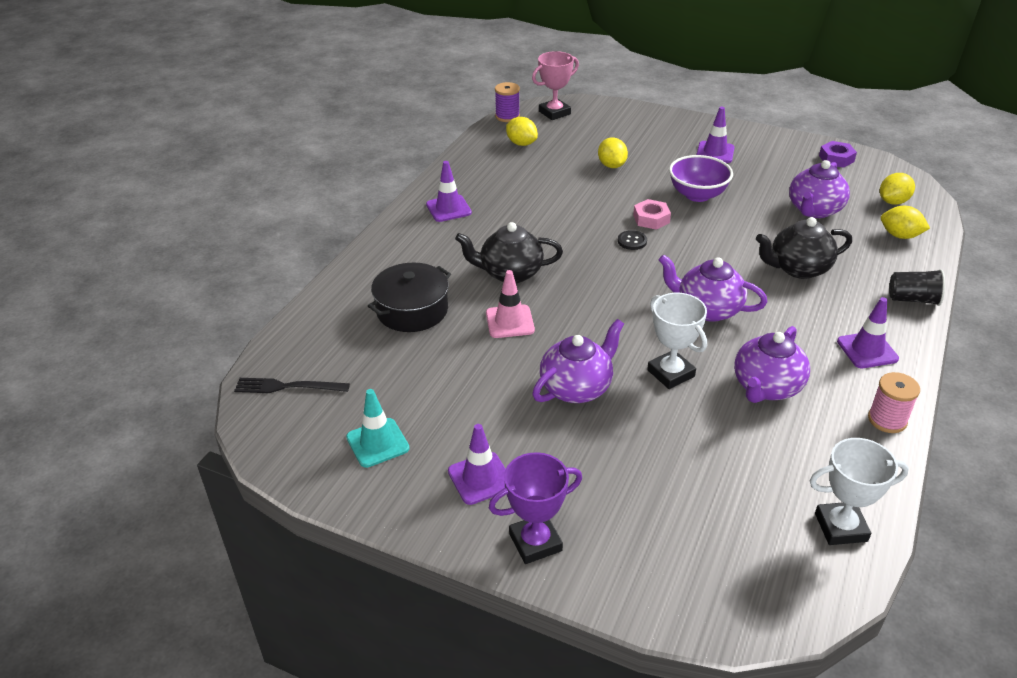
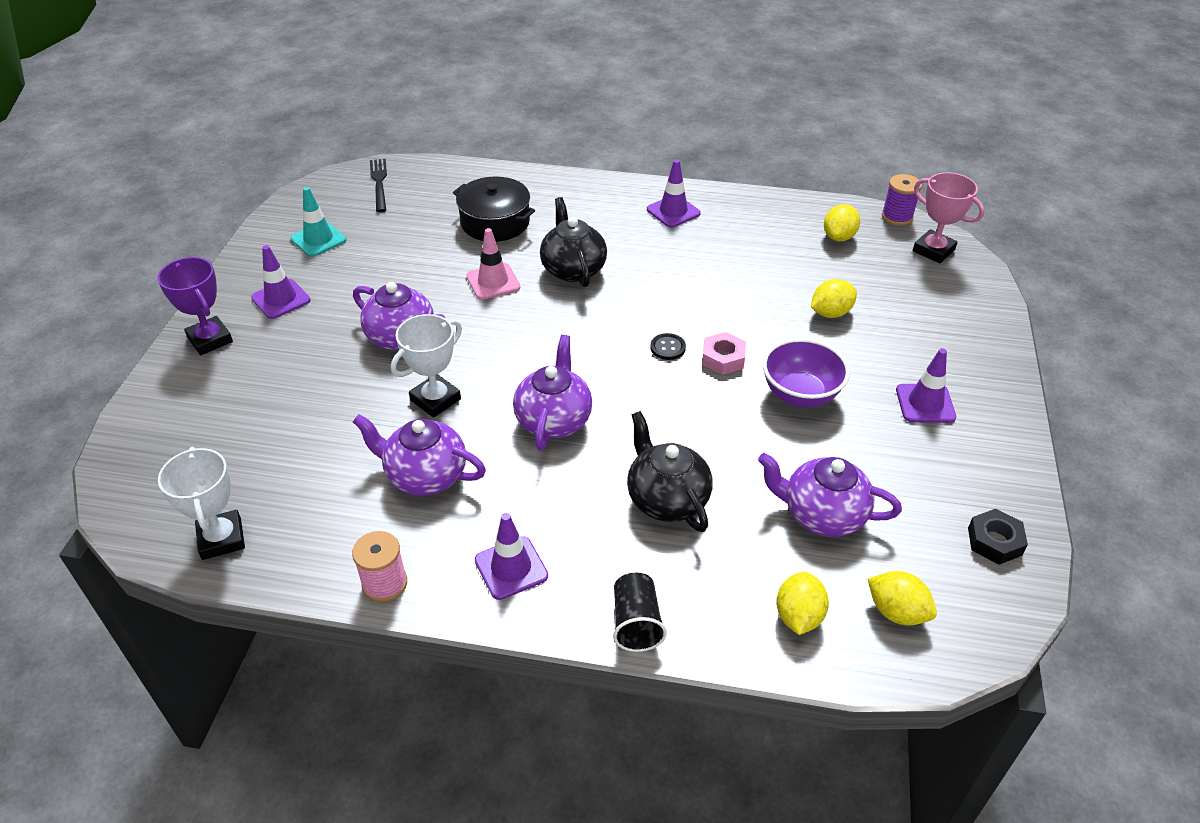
camera: 75 degrees right, 5 degrees up
purple nut [819,141,857,168] -> black nut [968,509,1028,565]

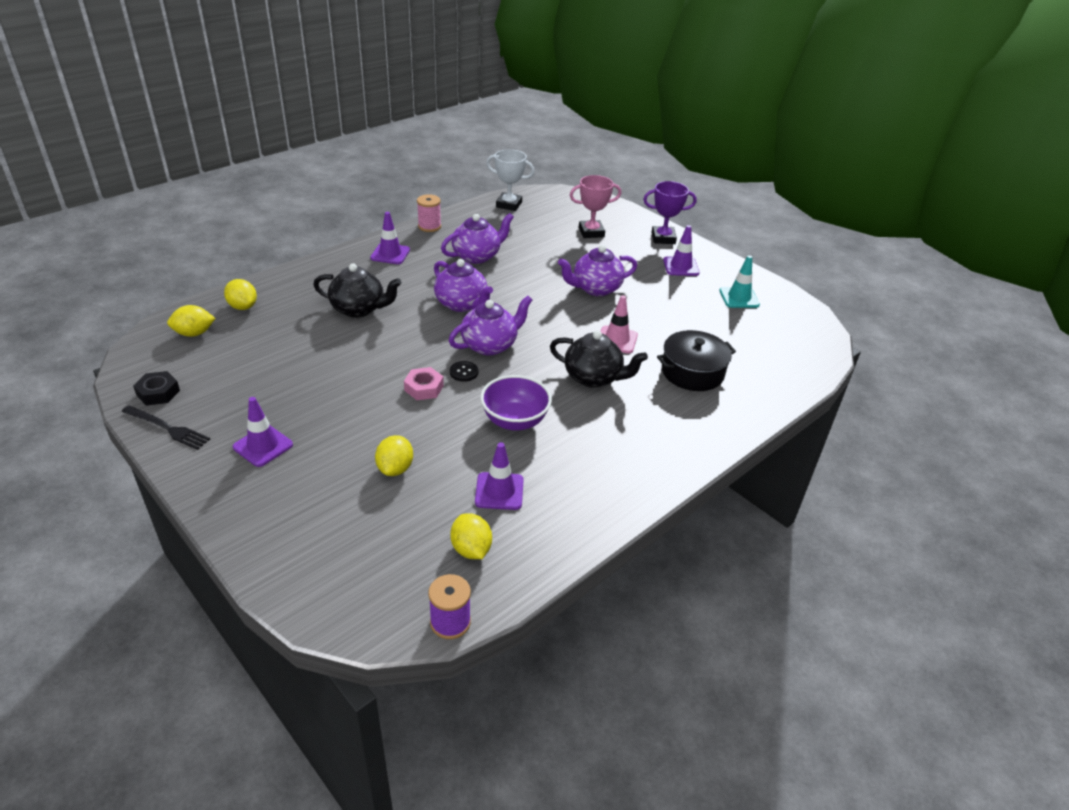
camera: 125 degrees right, 5 degrees down
black fork [370,159,387,212] -> black fork moved to [122,406,210,450]
white trophy [391,314,462,418] -> none
black cup [613,572,667,652] -> none
purple traffic cone [647,159,701,227] -> purple traffic cone moved to [475,442,524,510]
purple teapot [758,453,902,537] -> purple teapot moved to [449,296,532,355]
purple bowl [763,338,850,407] -> purple bowl moved to [480,375,552,431]
pink trophy [913,172,985,263] -> pink trophy moved to [570,175,621,238]

